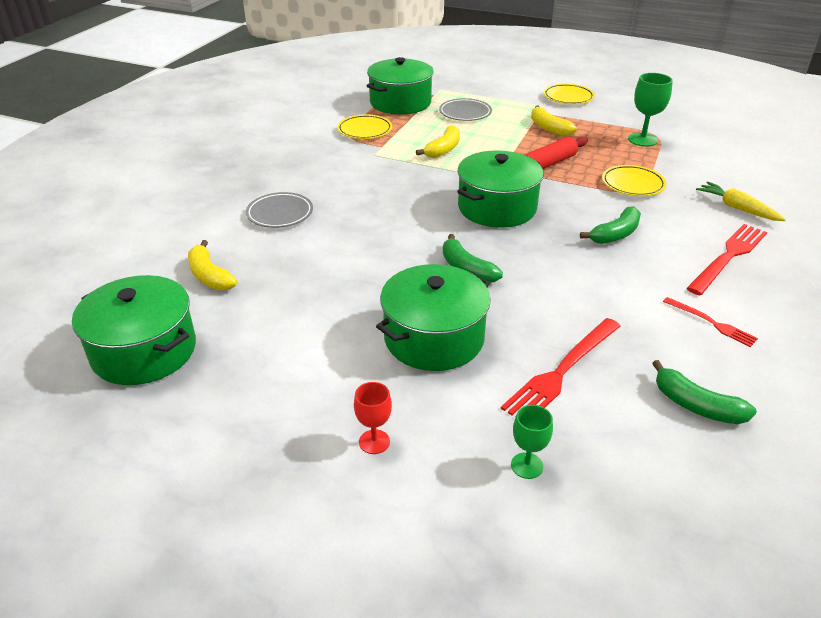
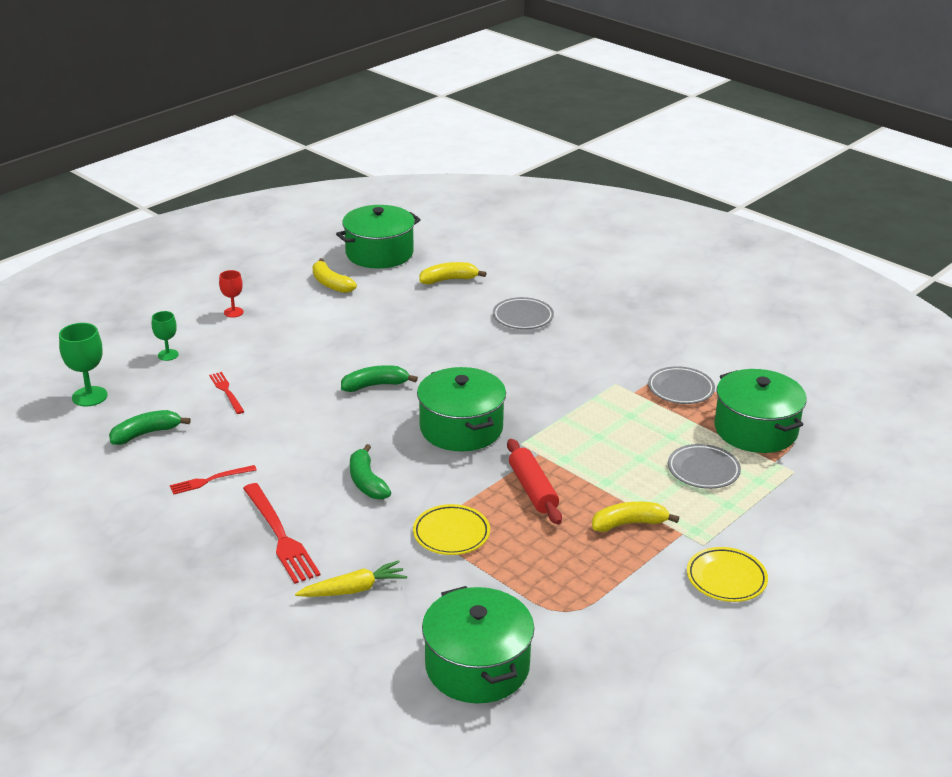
camera: 110 degrees right, 5 degrees down
yellow plate [337,115,392,139] -> grey plate [648,366,715,404]
green pot [376,264,491,371] -> green pot moved to [422,586,534,703]
yellow banana [416,125,460,158] -> yellow banana moved to [312,258,357,293]
red fork [501,318,621,418] -> red fork [209,372,245,414], size x0.57
green goblet [628,73,673,147] -> green goblet moved to [59,323,107,406]

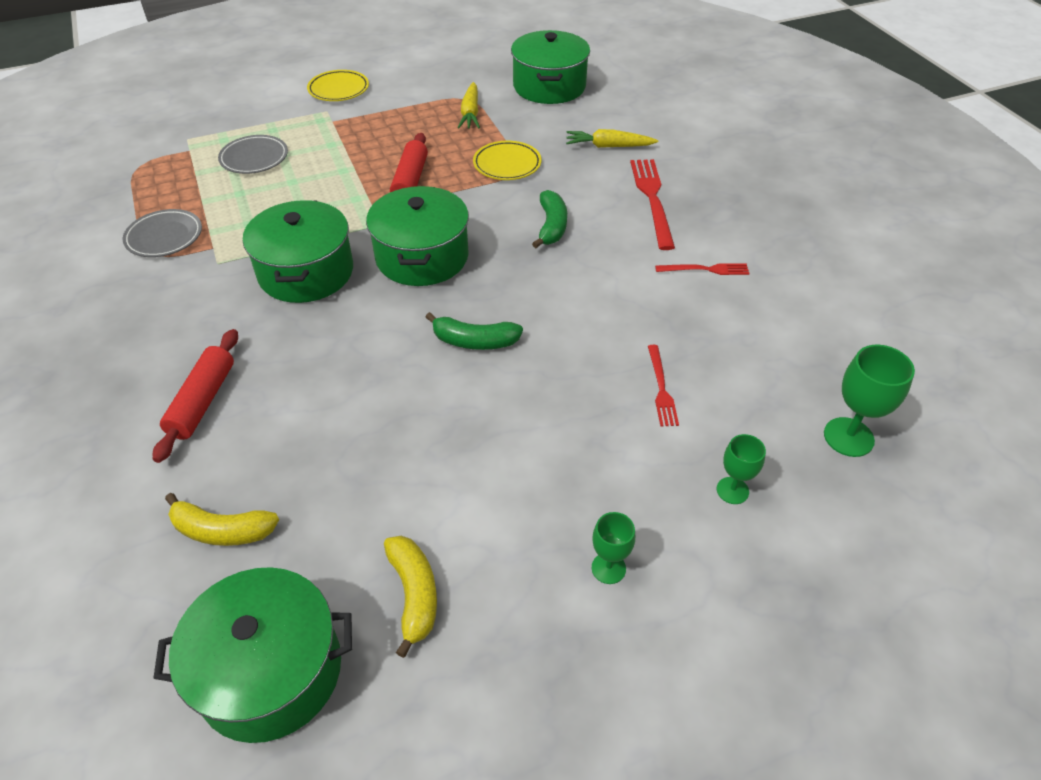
camera: 155 degrees left, 15 degrees up
green banana [109,410,191,445] -> none
red goblet [219,270,244,318] -> green goblet [592,512,635,584]
grey plate [493,297,554,329] -> red rolling pin [153,329,238,463]
yellow banana [592,502,679,532] -> none
green pot [714,369,807,453] -> green pot moved to [243,200,353,303]
none -> yellow carrot [458,82,480,129]

